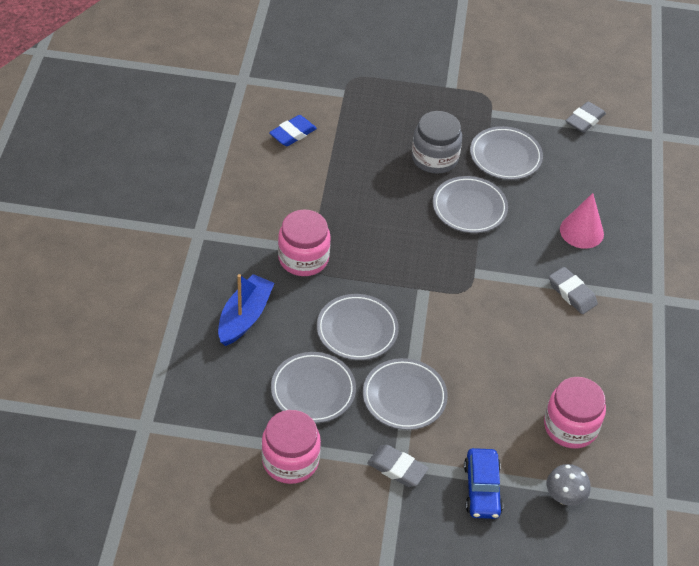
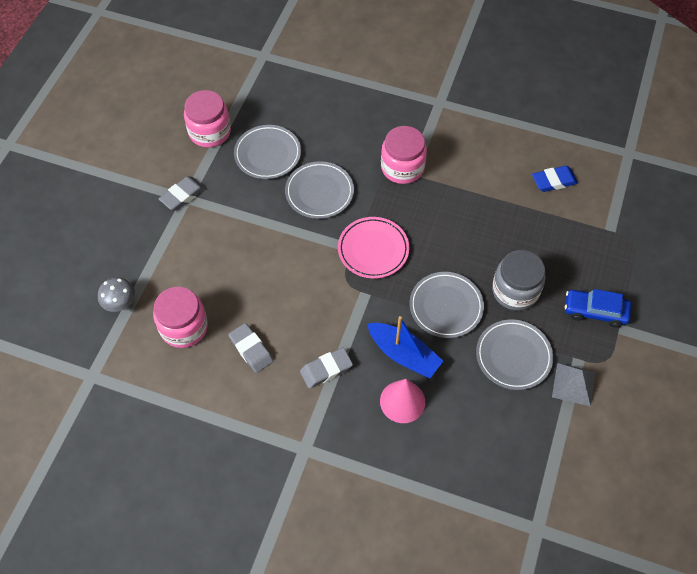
camera: 105 degrees right, 10 degrees up
blue boat [218,274,274,346] -> blue boat moved to [367,316,443,378]
blue eraser [269,115,317,146] -> blue eraser turned 75 degrees counterclockwise [532,166,578,192]
grey plate [363,358,448,430] -> none
blue car [464,448,503,519] -> blue car moved to [565,289,631,328]
grey eraser [566,101,606,133] -> grey eraser moved to [228,323,273,373]
none -> pink plate [338,217,409,279]
none -> grey pyramid [552,363,595,407]

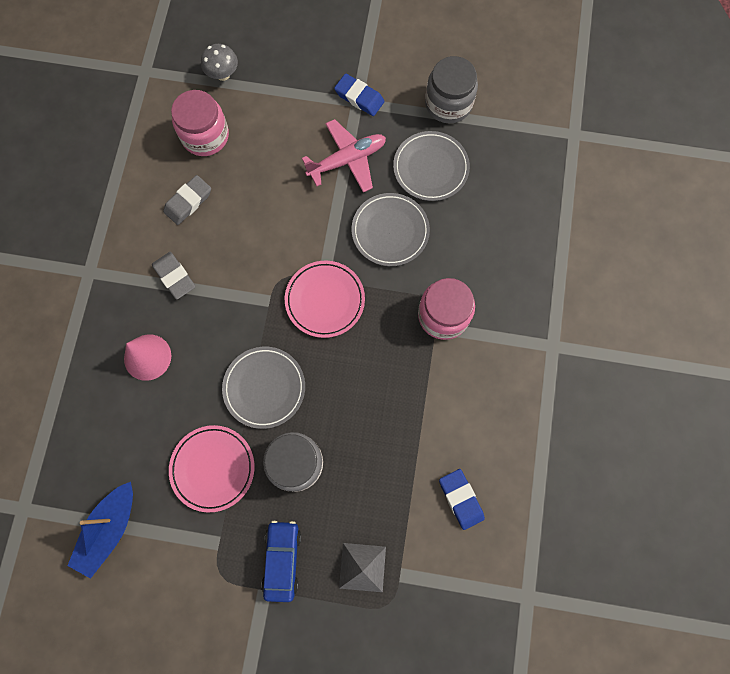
camera: 80 degrees right, 15 degrees up
grey eraser [159,176,205,210] -> blue eraser [334,73,385,116]
pink jar [184,90,231,147] -> grey jar [425,56,478,123]
blue boat [367,316,443,378] -> blue boat moved to [68,482,133,579]
grey plate [476,319,553,390] -> pink plate [169,425,254,512]
grey pyramid [552,363,595,407] -> grey pyramid moved to [339,543,386,592]
none -> pink plane [302,119,386,192]

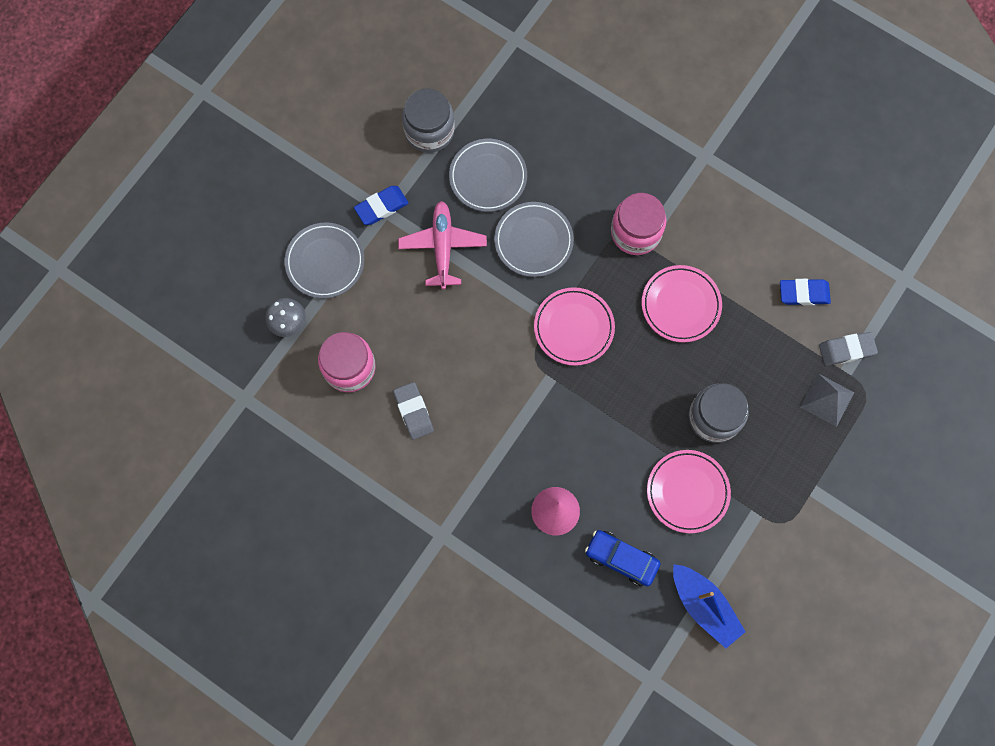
camera: 65 degrees left, 0 degrees up
grey eraser [152,252,195,300] -> grey eraser moved to [819,332,878,366]
grey plate [222,347,305,429] -> grey plate moved to [285,223,364,298]
blue car [261,521,301,602] -> blue car moved to [585,530,661,586]
none -> pink plate [642,265,722,342]

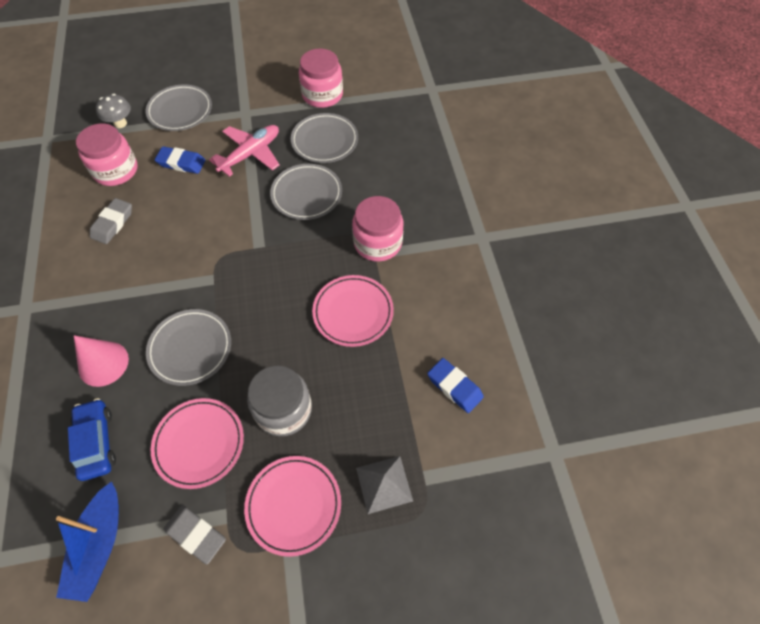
camera: 45 degrees right, 15 degrees down
blue eraser [354,186,408,225] -> blue eraser moved to [155,146,205,174]
grey jar [402,88,455,153] -> pink jar [299,48,343,108]
pink plate [534,287,615,366] -> pink plate moved to [244,456,341,557]
grey eraser [819,332,878,366] -> grey eraser moved to [164,505,226,565]
none -> grey plate [146,309,231,386]

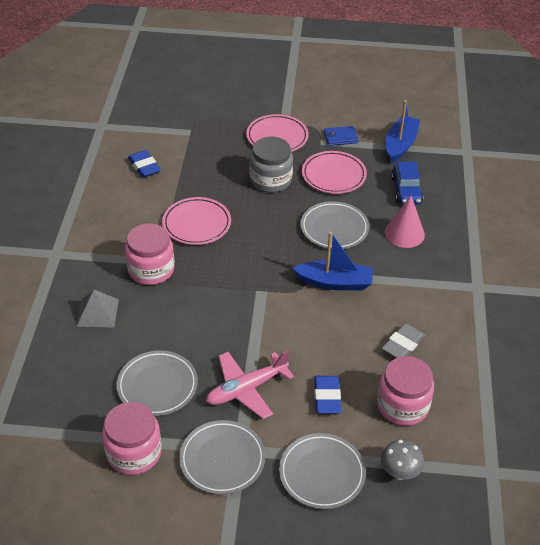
camera: 165 degrees left, 15 degrees down
blue eraser [155,146,205,174] -> blue eraser turned 60 degrees clockwise [314,376,341,413]
grey eraser [164,505,226,565] -> blue wallet [324,126,359,146]
grey plate [270,164,342,220] -> grey plate moved to [179,420,265,495]
grey pyramid [356,456,413,514] -> grey pyramid moved to [76,290,119,327]
none -> blue boat [292,232,373,290]

